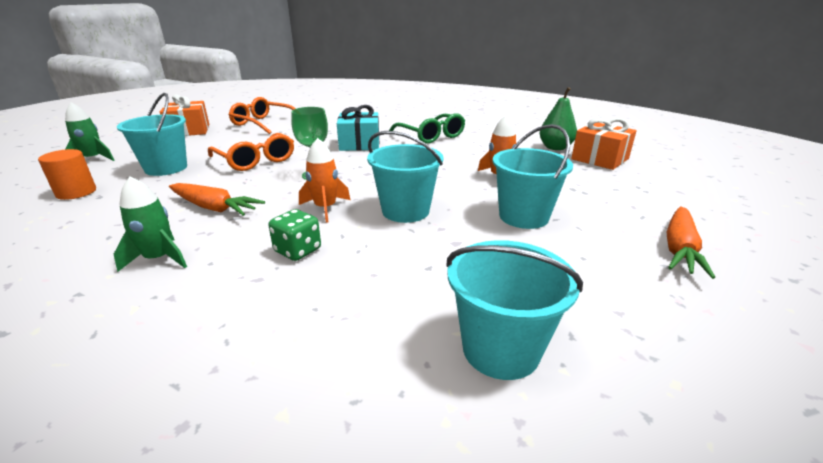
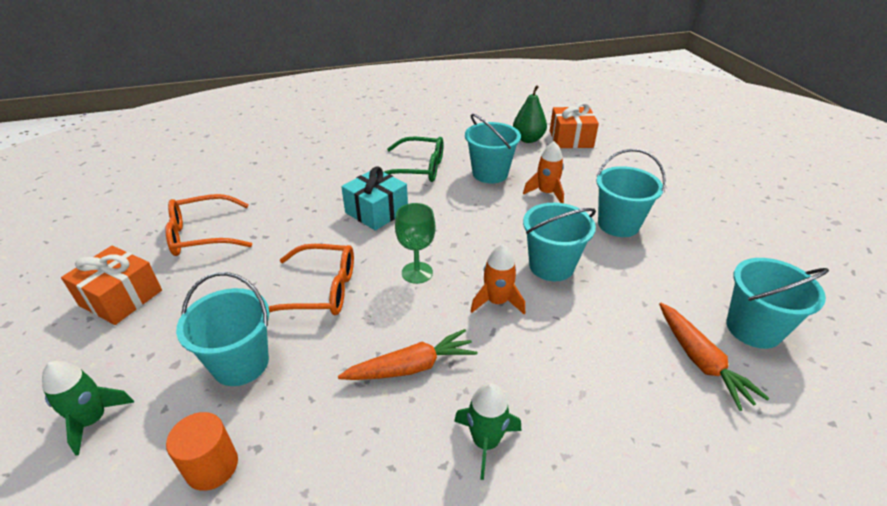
camera: 45 degrees left, 10 degrees up
green dice [268,209,321,261] -> none
orange carrot [667,206,715,279] -> orange carrot moved to [659,303,770,411]
none -> turquoise bucket [465,114,521,183]

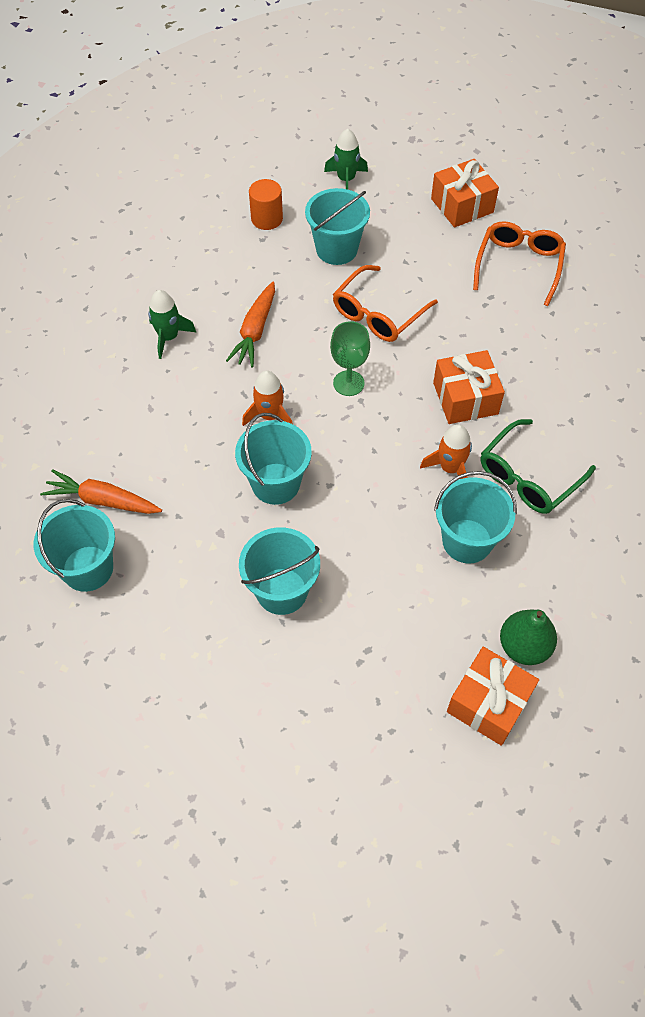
camera: 125 degrees right, 20 degrees up
turquoise gift [341,166,408,231] -> orange gift [433,350,505,424]
orange rocket [523,141,564,203] -> orange rocket moved to [420,424,472,479]

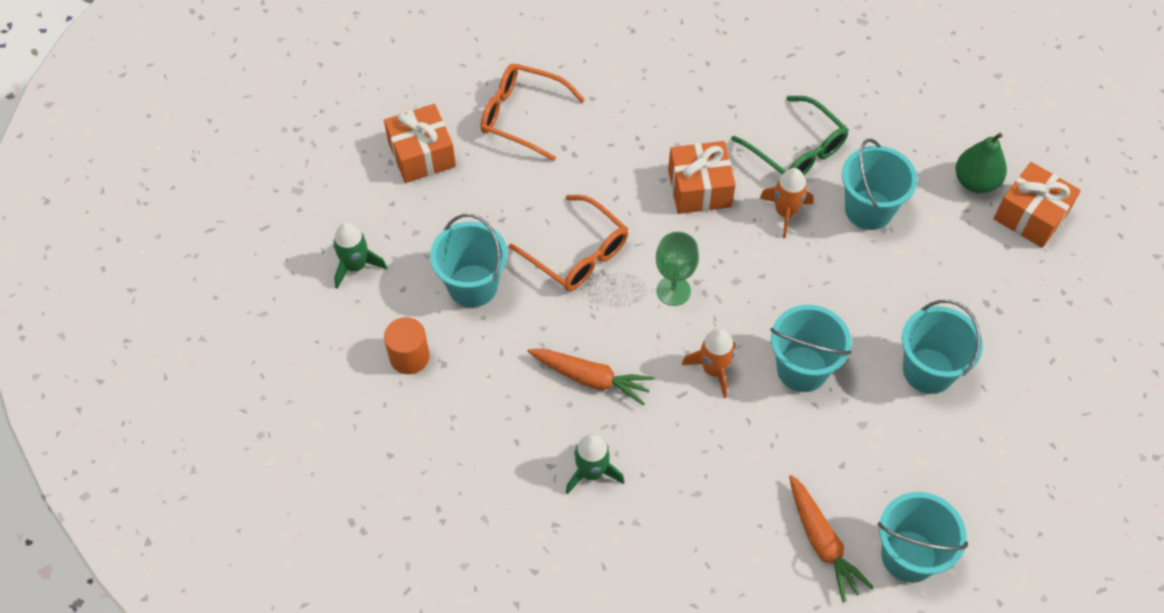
camera: 85 degrees left, 0 degrees up
orange carrot [40,469,162,514] -> orange carrot turned 45 degrees counterclockwise [789,475,874,602]

